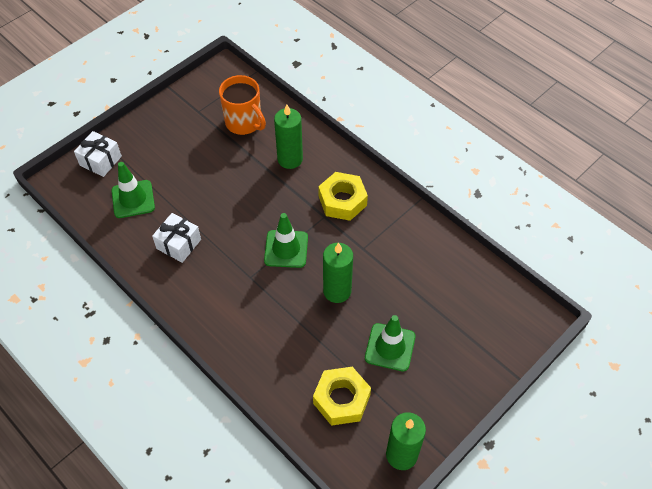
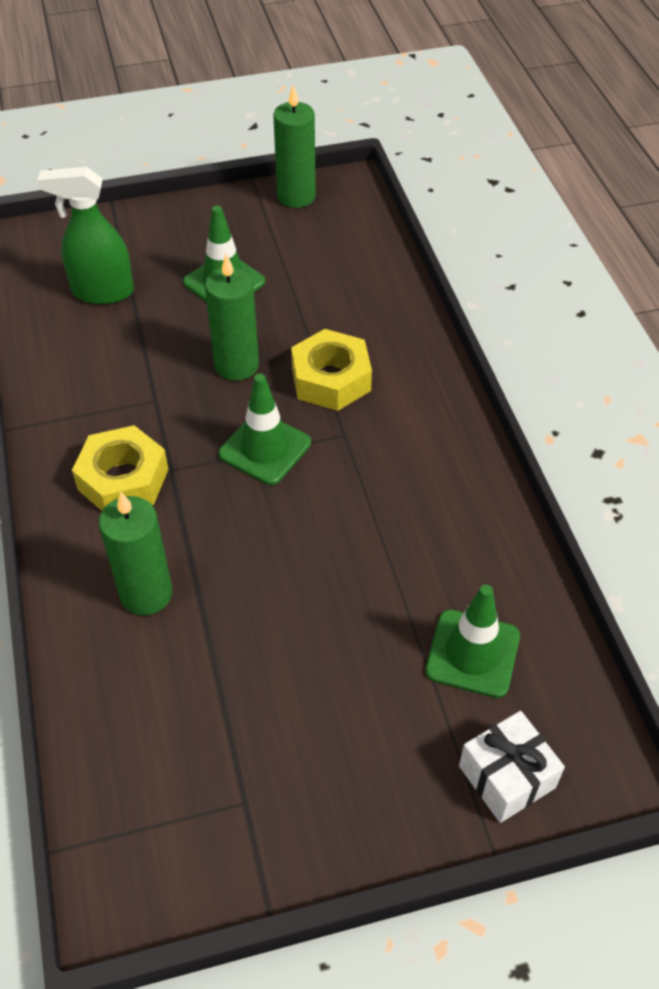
camera: 150 degrees left, 5 degrees down
white gift [152,213,201,263] -> none
orange mug [219,75,266,135] -> none
yellow nut [313,367,371,426] -> yellow nut moved to [291,329,372,411]
none -> green spray bottle [37,167,134,304]

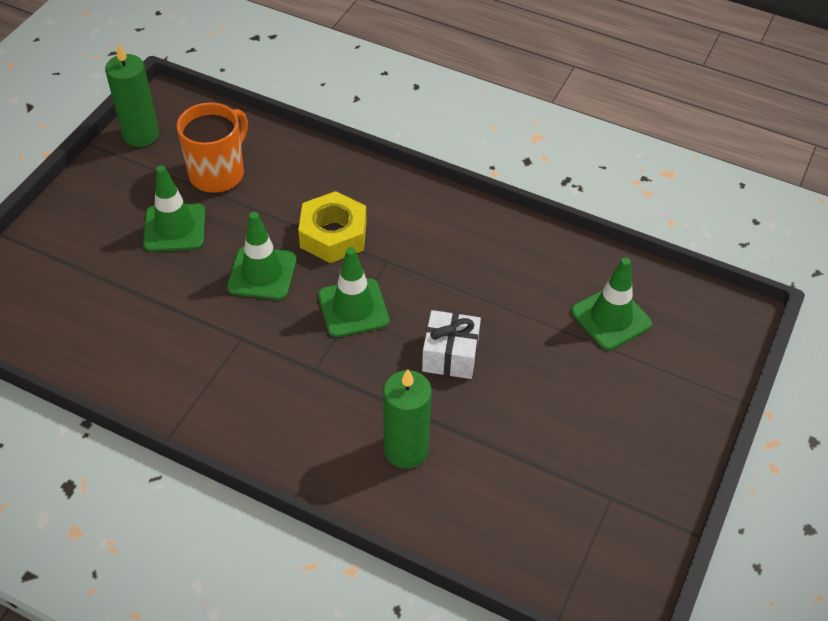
camera: 50 degrees left, 0 degrees up
green spray bottle [37,167,134,304] -> none
yellow nut [72,425,169,511] -> none
green candle [205,254,259,381] -> green traffic cone [227,212,297,300]
white gift [459,711,565,823] -> white gift moved to [422,310,481,379]
none -> orange mug [177,102,248,193]

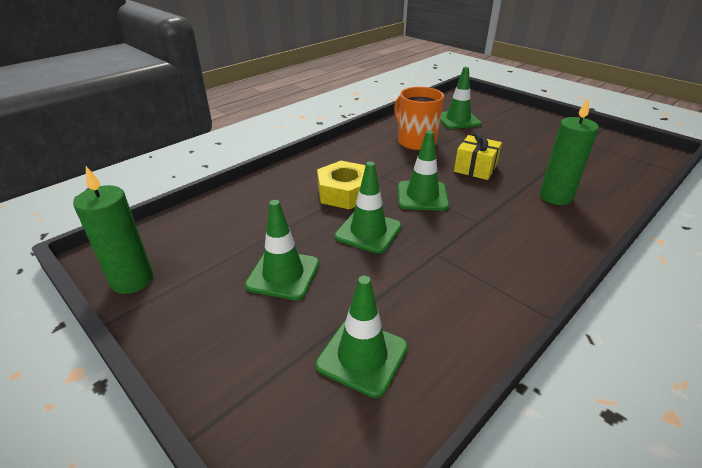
camera: 70 degrees left, 15 degrees down
orange mug [177,102,248,193] -> orange mug moved to [394,87,444,151]
white gift [422,310,481,379] -> yellow gift [454,132,502,180]
none -> green traffic cone [316,276,408,398]

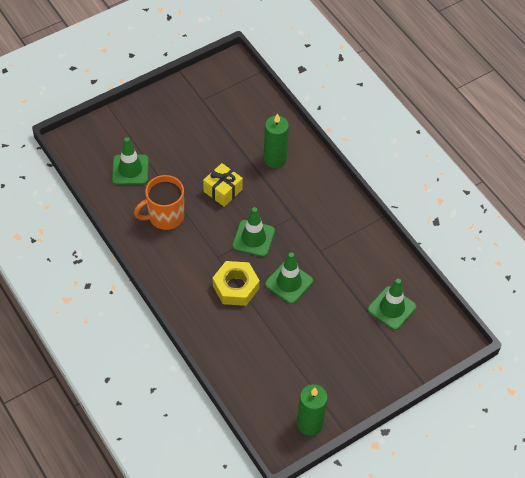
camera: 80 degrees left, 20 degrees up
green traffic cone [245,200,319,300] -> none

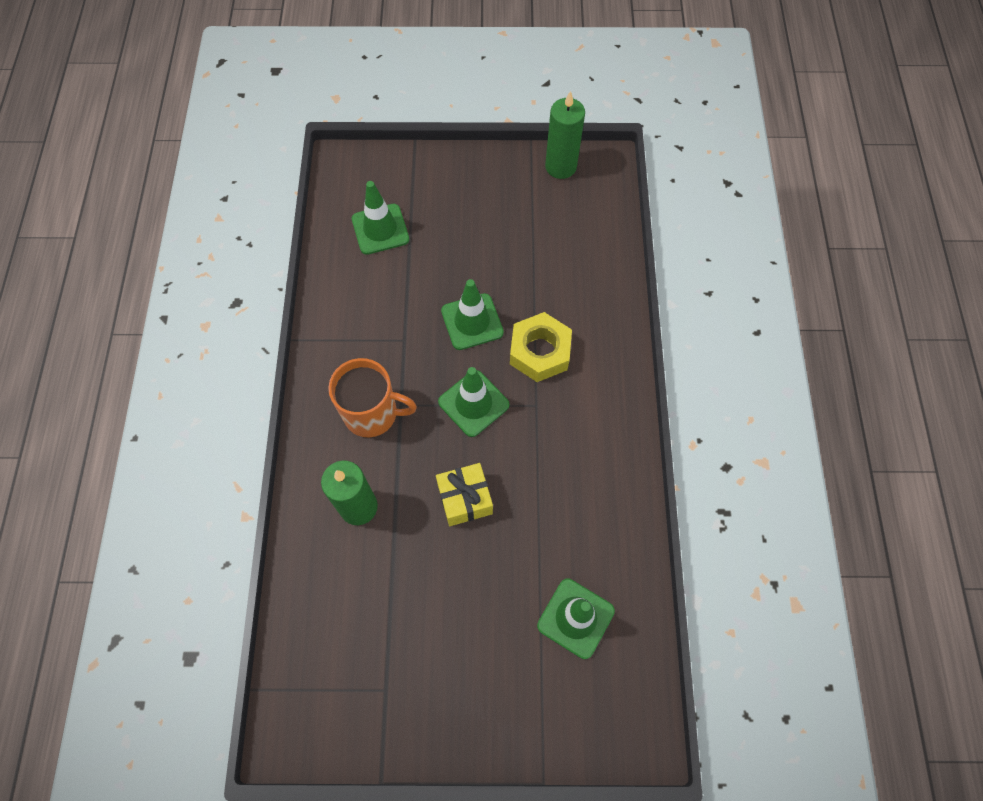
camera: 145 degrees left, 10 degrees up
orange mug [134,175,184,230] -> orange mug moved to [328,358,417,437]

